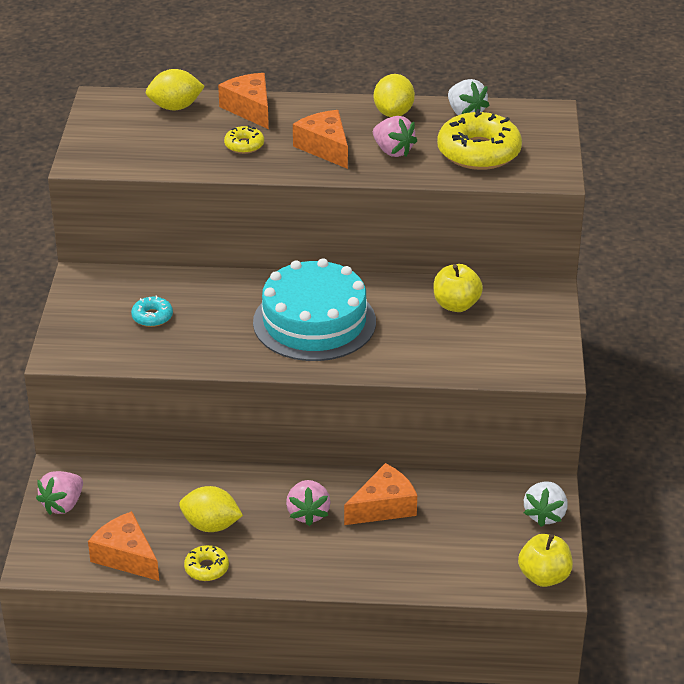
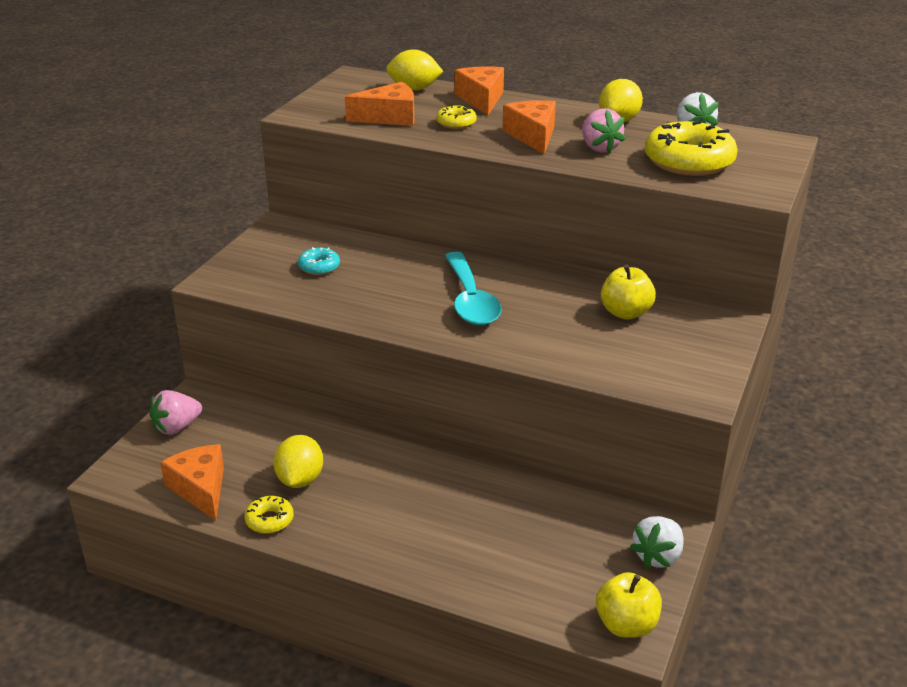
camera: 20 degrees right, 5 degrees down
yellow lemon [179,486,243,532] -> yellow lemon turned 60 degrees clockwise [273,435,323,488]
turquoise cake [253,258,376,361] -> turquoise spoon [445,252,502,325]
pink strawberry [286,480,331,526] -> none
orange cheese [344,463,417,525] -> orange cheese moved to [345,82,414,126]

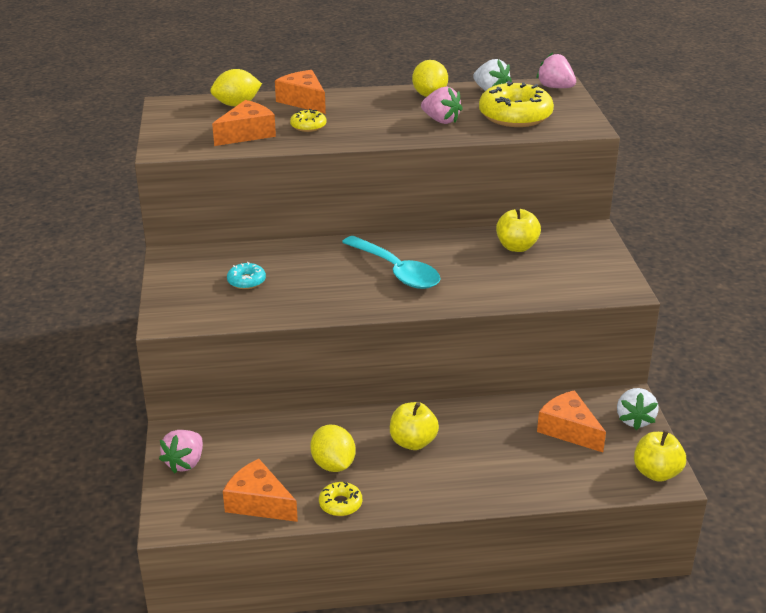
camera: 30 degrees left, 0 degrees up
orange cheese [502,100,556,154] -> orange cheese moved to [537,390,606,452]
none -> yellow apple [390,402,439,450]
none -> pink strawberry [536,52,576,88]

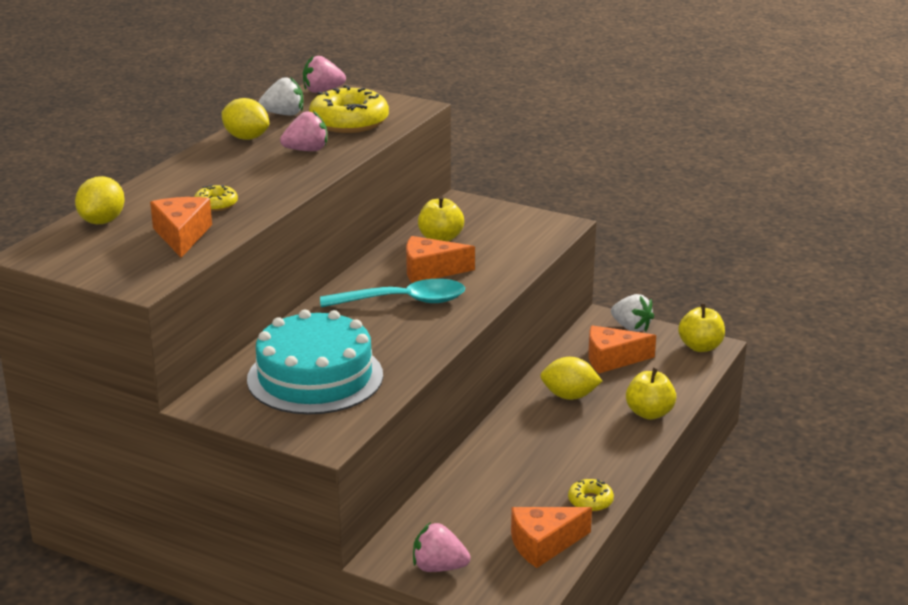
camera: 55 degrees left, 5 degrees down
pink strawberry [159,430,203,473] -> pink strawberry turned 135 degrees clockwise [413,522,471,572]
turquoise donut [227,262,266,289] -> turquoise cake [247,310,383,414]
orange cheese [275,70,326,114] -> orange cheese moved to [406,236,475,283]
yellow lemon [310,425,356,472] -> yellow lemon moved to [540,357,602,400]
yellow apple [390,402,439,450] -> yellow apple moved to [626,368,676,420]

